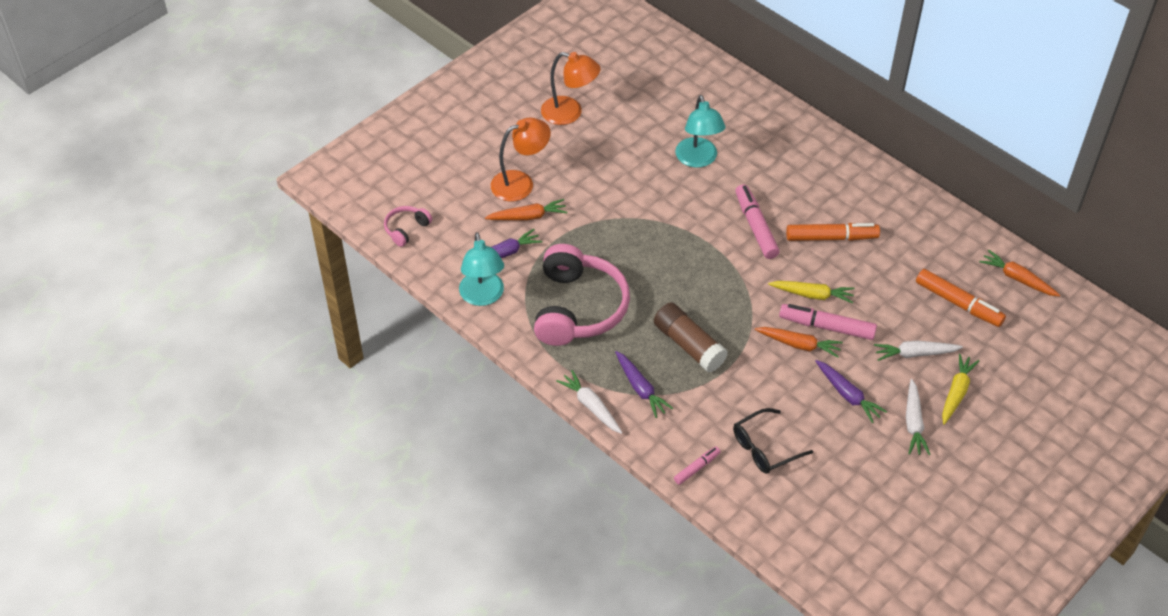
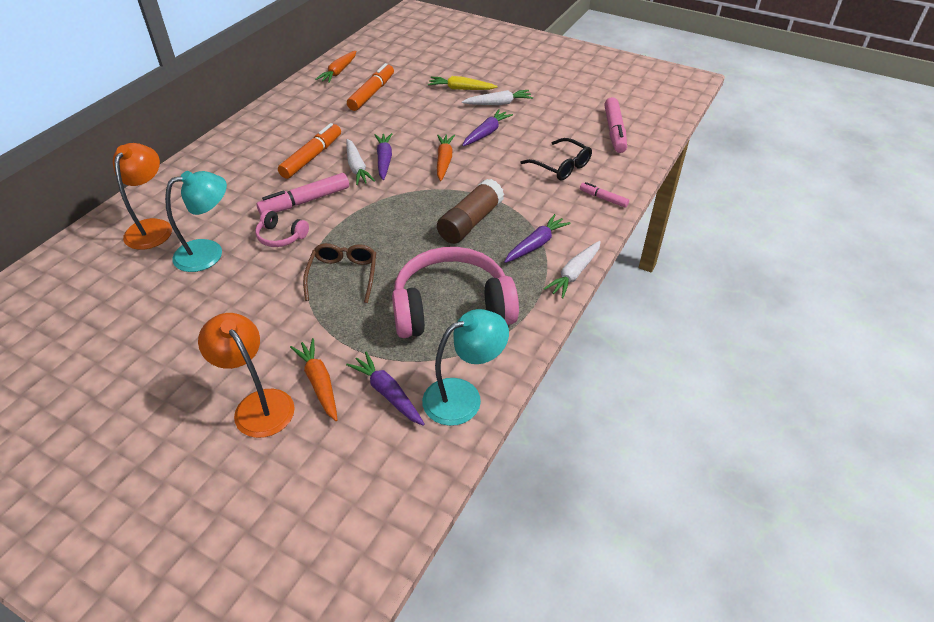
camera: 105 degrees left, 5 degrees down
pink headphones [384,206,432,247] -> pink headphones moved to [255,210,309,247]
orange lamp [541,52,601,125] -> orange lamp moved to [113,143,172,250]
yellow carrot [768,281,855,304] -> purple carrot [375,133,392,180]
pink marker [779,304,877,340] -> pink marker moved to [604,97,627,153]
orange marker [786,223,880,241] -> orange marker turned 45 degrees clockwise [278,123,341,179]
white carrot [874,341,963,361] -> white carrot moved to [346,139,375,185]
none -> brown glasses [303,243,376,303]

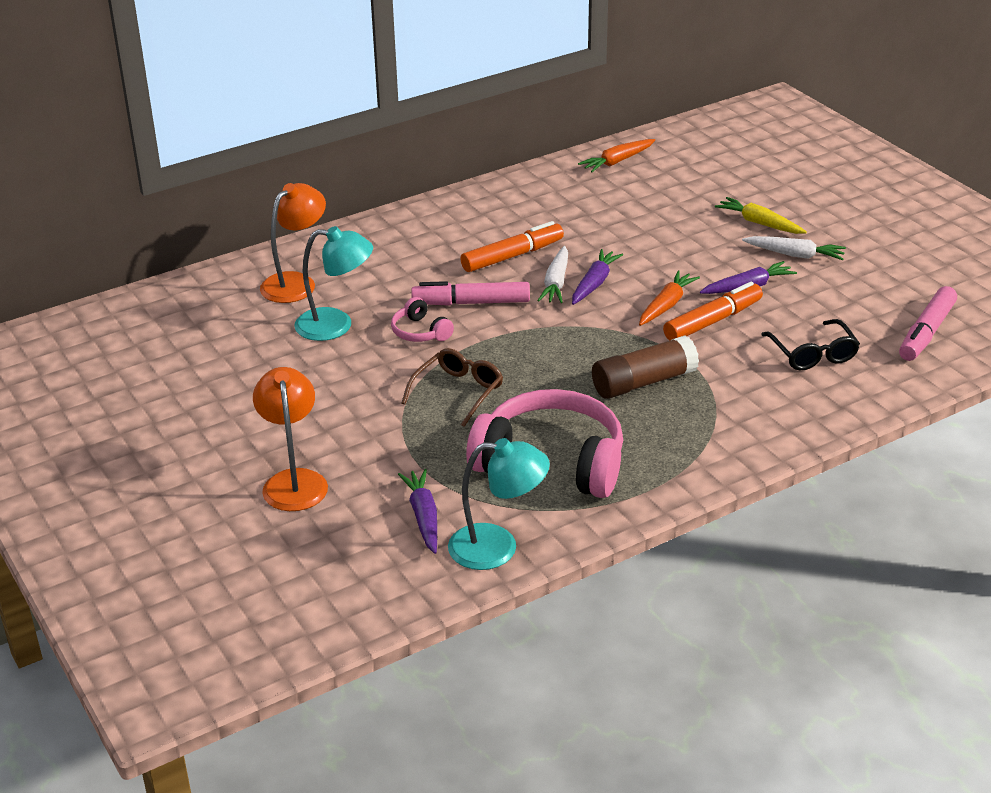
camera: 30 degrees right, 10 degrees down
orange carrot [290,338,338,421] -> none
orange marker [347,63,394,111] -> orange marker moved to [663,282,763,341]
purple carrot [504,214,571,263] -> none
white carrot [543,241,601,298] -> none
pink marker [580,182,629,208] -> none

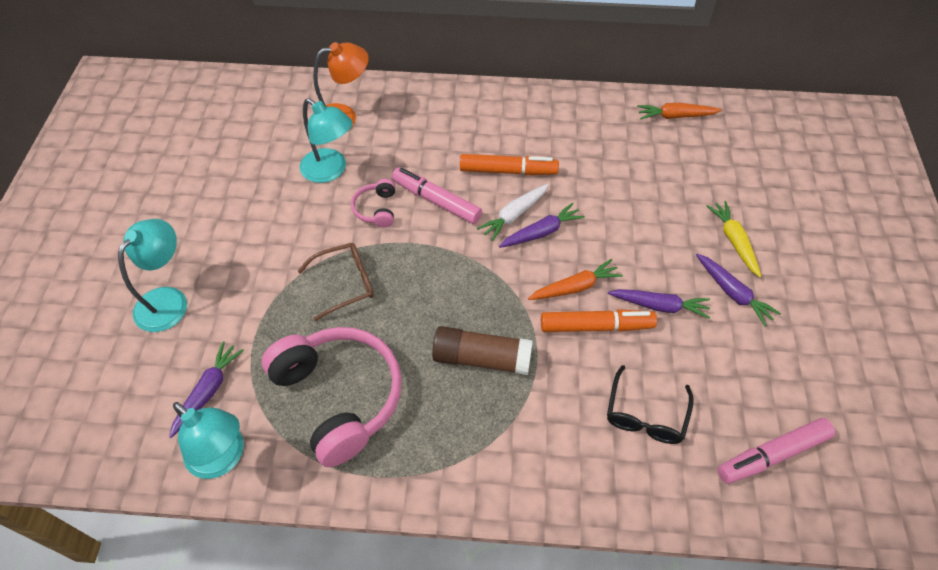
camera: 35 degrees right, 20 degrees up
orange lamp [253,367,328,511] -> turquoise lamp [118,219,187,332]
white carrot [742,236,846,260] -> purple carrot [696,254,781,327]

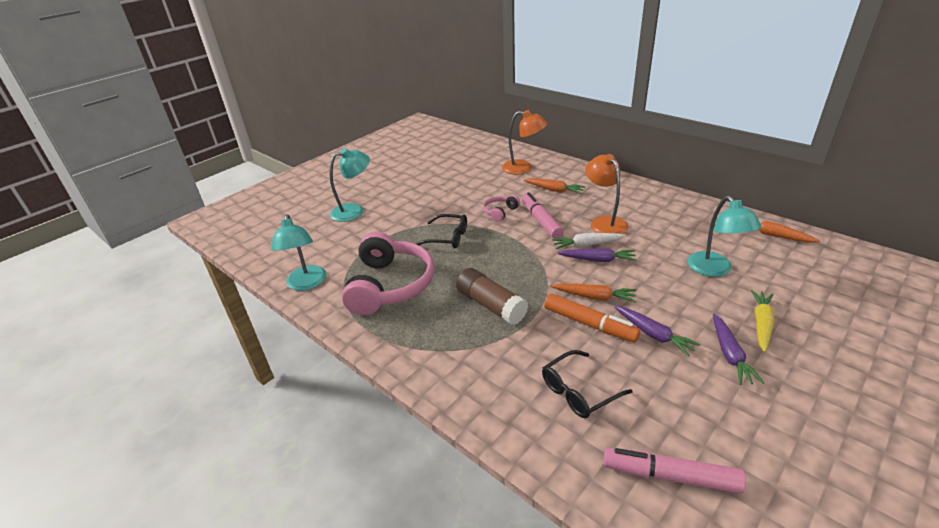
camera: 40 degrees right, 20 degrees down
purple carrot [169,341,244,438] -> none
brown glasses [298,243,374,321] -> black glasses [416,214,467,248]
turquoise lamp [300,98,353,183] -> turquoise lamp moved to [687,196,761,277]
orange marker [460,154,559,175] -> orange lamp [585,154,628,234]
none -> orange carrot [524,178,585,194]

